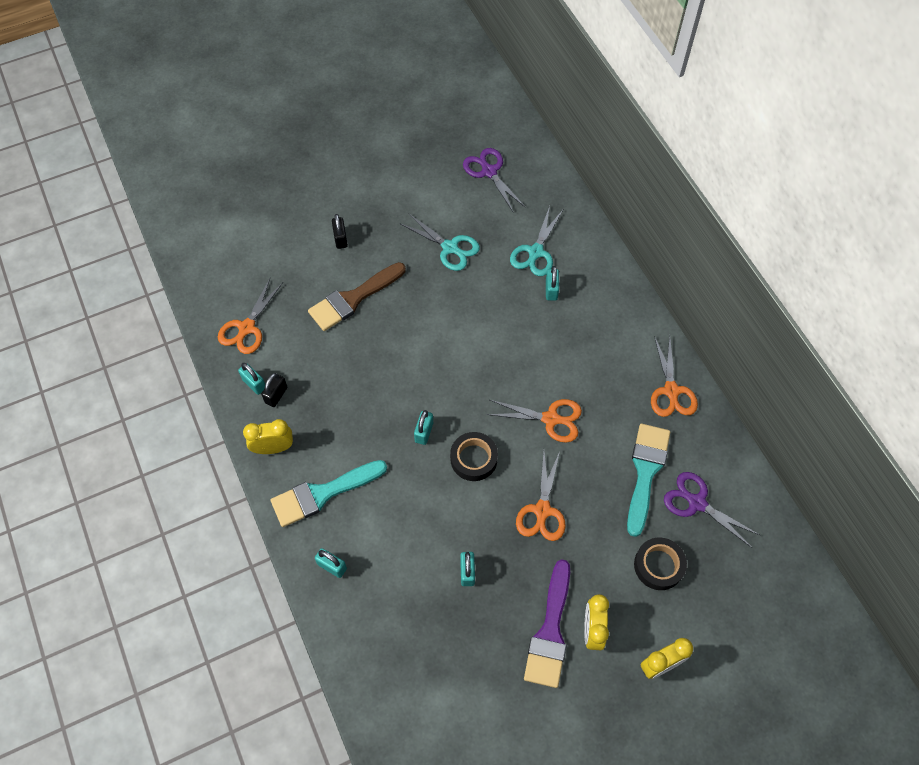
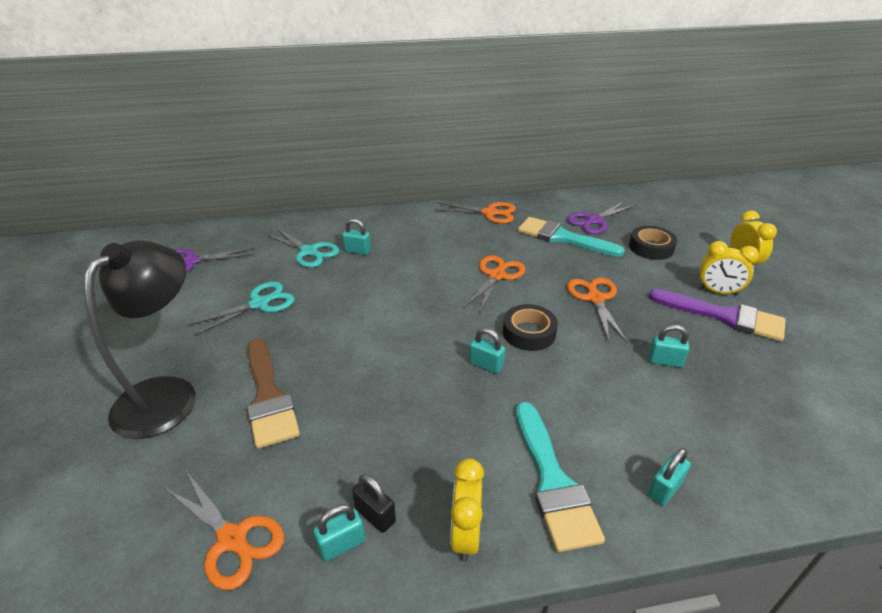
camera: 75 degrees left, 25 degrees down
black padlock [332,214,348,249] -> black lamp [84,240,196,439]
orange scissors [516,451,566,541] -> orange scissors turned 120 degrees counterclockwise [567,278,628,343]

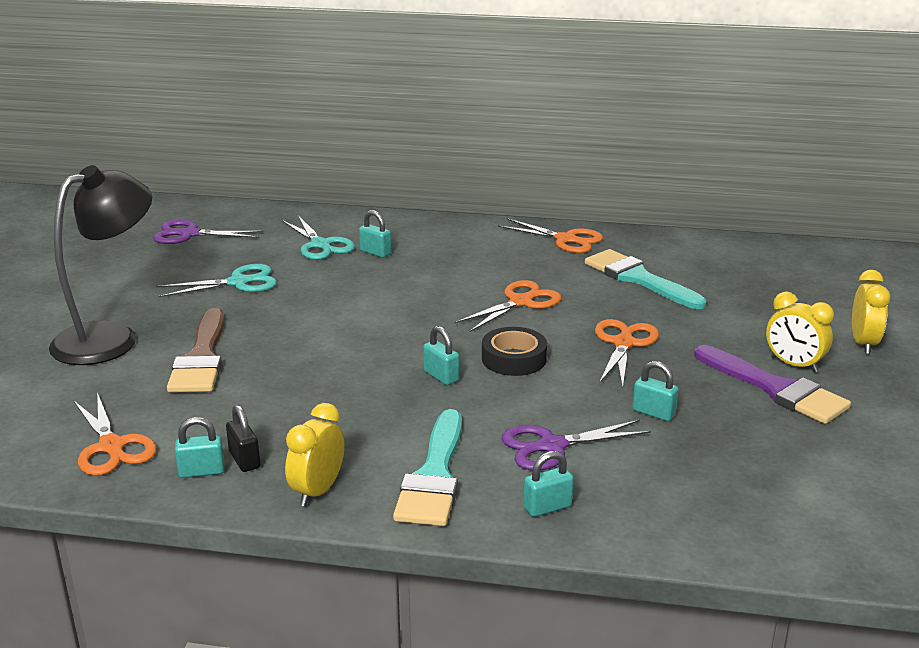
camera: 20 degrees right, 10 degrees down
purple scissors [567,201,636,234] -> purple scissors moved to [502,420,651,470]
black tape [629,226,677,260] -> none

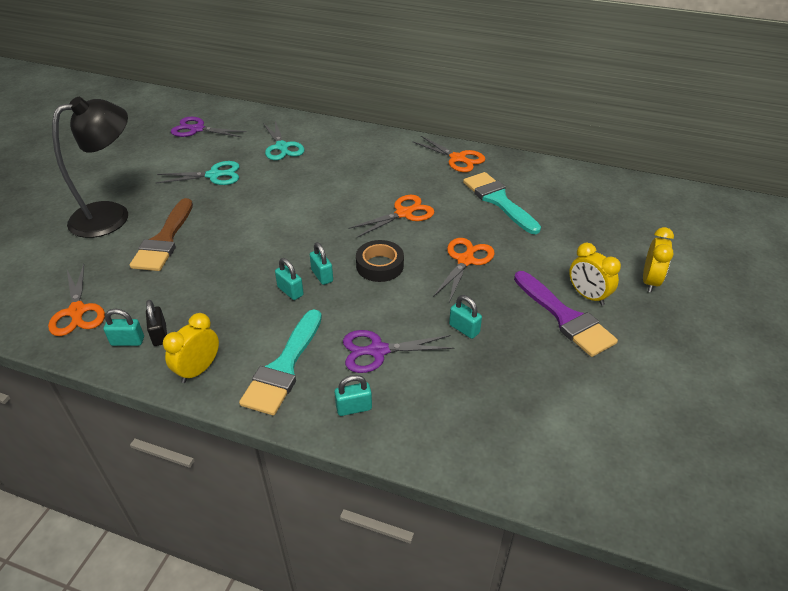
camera: 10 degrees right, 15 degrees up
turquoise padlock [359,210,391,258] -> turquoise padlock moved to [275,258,304,300]

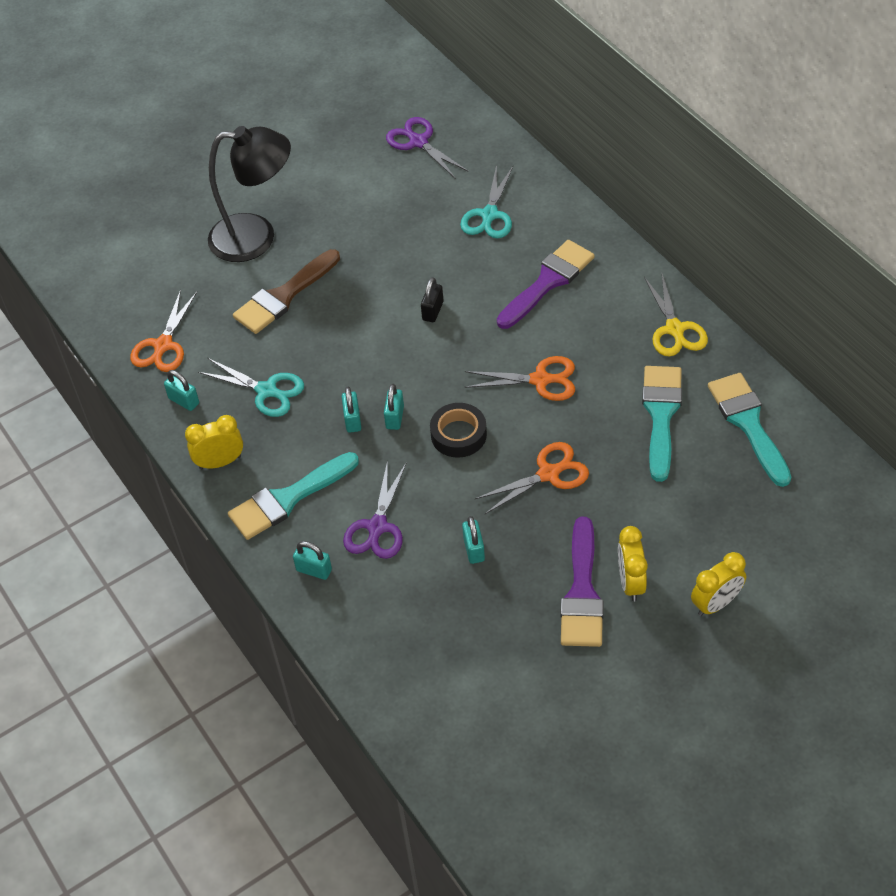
camera: 40 degrees right, 10 degrees up
black padlock [146,300,167,346] -> black padlock moved to [421,277,443,322]
turquoise scissors [156,161,240,185] -> turquoise scissors moved to [198,358,304,417]
purple scissors [343,330,454,373] -> purple scissors turned 105 degrees counterclockwise [343,460,407,559]
orange scissors [412,136,485,172] -> yellow scissors [644,274,708,356]
none -> purple brush [497,240,595,329]
none -> turquoise brush [708,373,791,487]

